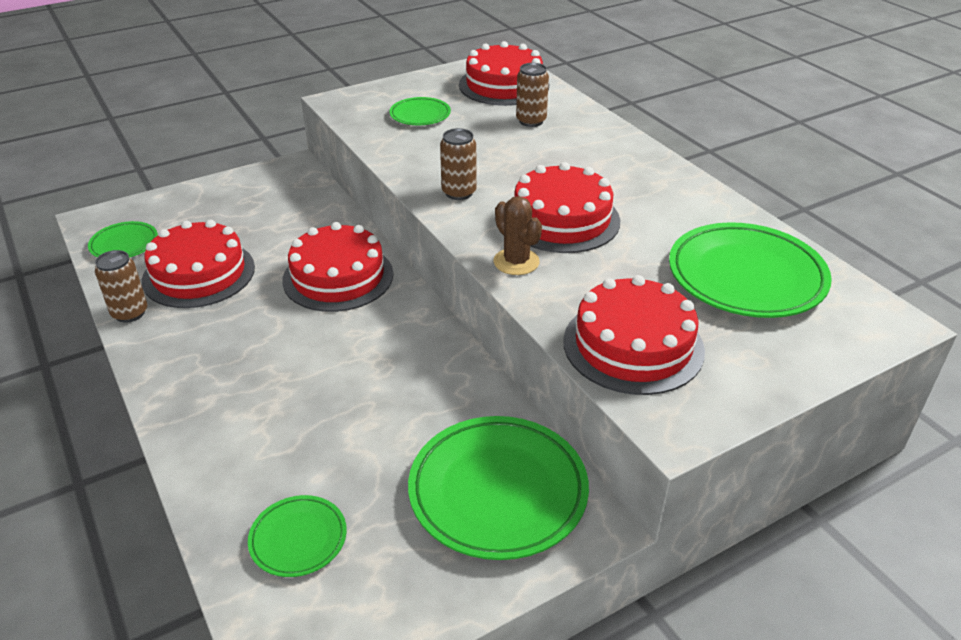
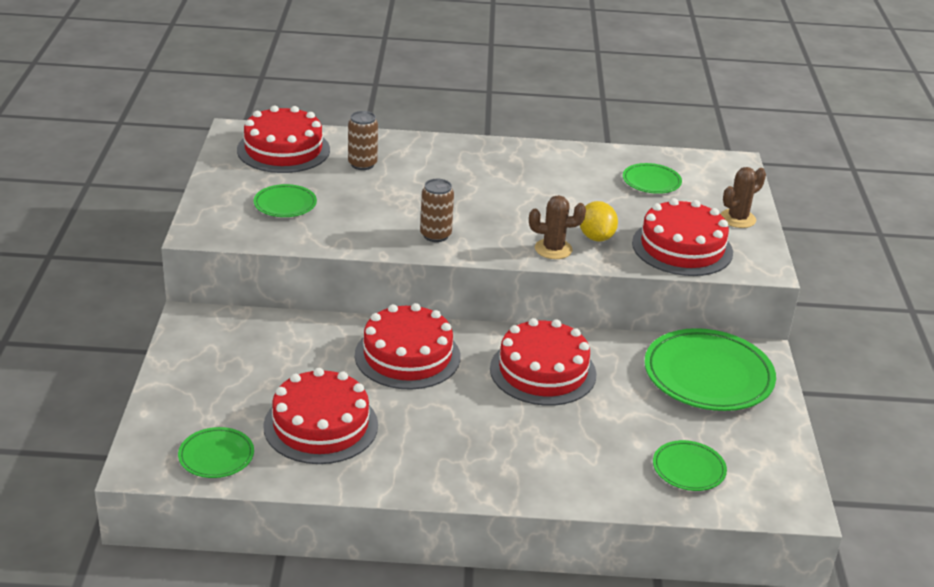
camera: 60 degrees left, 5 degrees down
brown can [95,250,147,323] -> none
red cake [514,162,620,253] -> red cake moved to [490,318,596,406]
green plate [669,222,832,318] -> green plate [623,163,682,194], size x0.52
none -> yellow lemon [580,201,618,242]
none -> brown cactus [721,167,766,228]

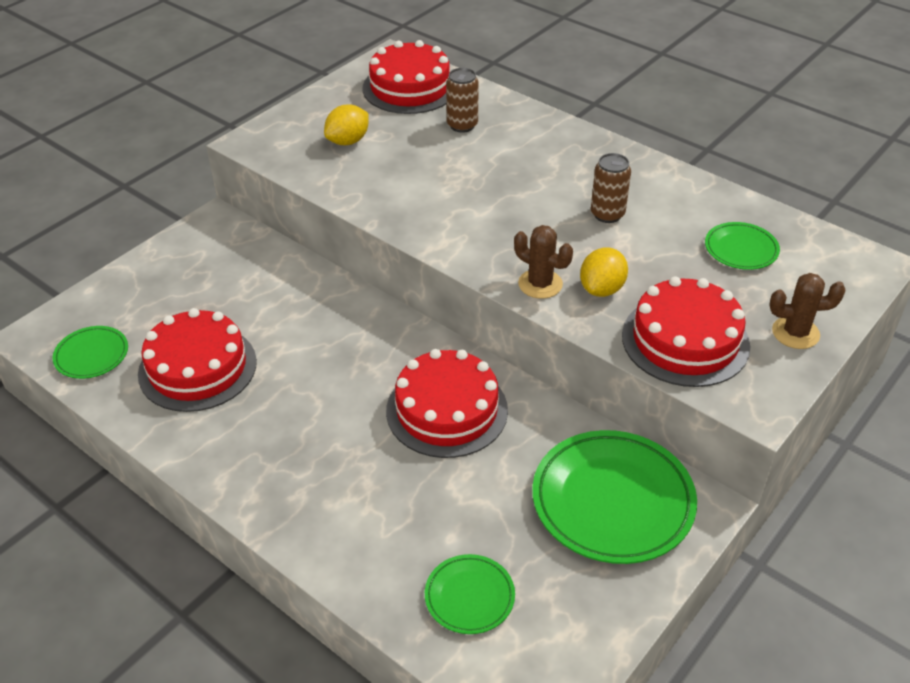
camera: 40 degrees right, 10 degrees up
green plate [254,184,317,217] -> yellow lemon [324,104,369,145]
red cake [355,303,461,389] -> none
brown can [420,179,454,242] -> brown can moved to [591,153,631,223]

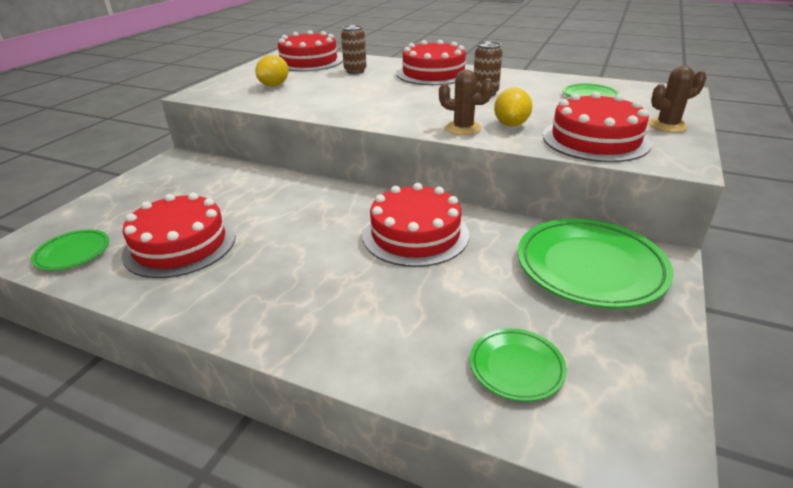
camera: 15 degrees left, 10 degrees down
none -> red cake [397,40,469,85]

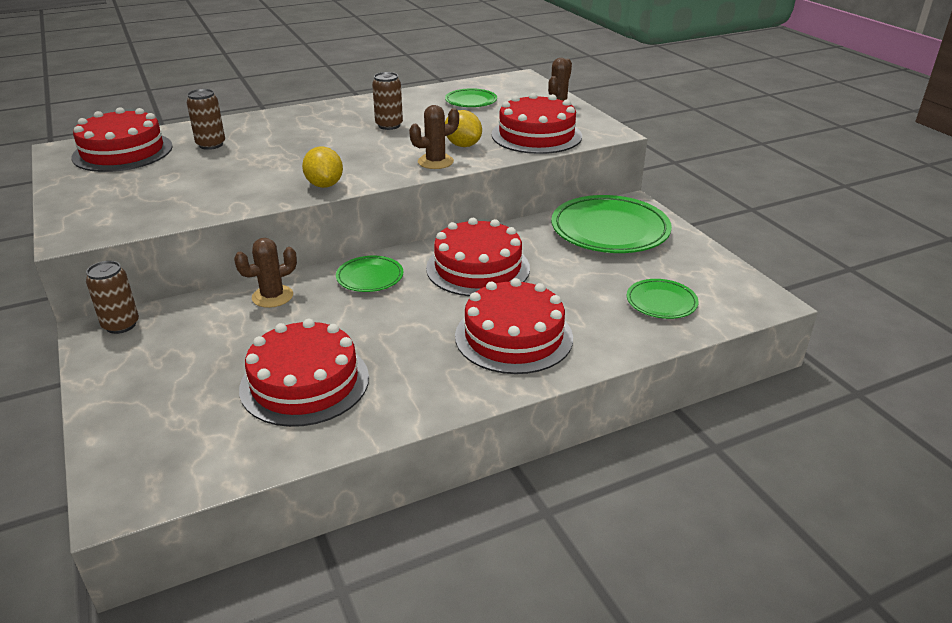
camera: 50 degrees left, 0 degrees up
green plate [31,229,109,271] -> green plate moved to [336,256,403,292]
yellow lemon [255,55,289,87] -> yellow lemon moved to [302,147,343,188]
red cake [397,40,469,85] -> red cake moved to [455,278,573,374]
none -> brown can [86,261,139,334]
none -> brown cactus [234,238,297,308]

